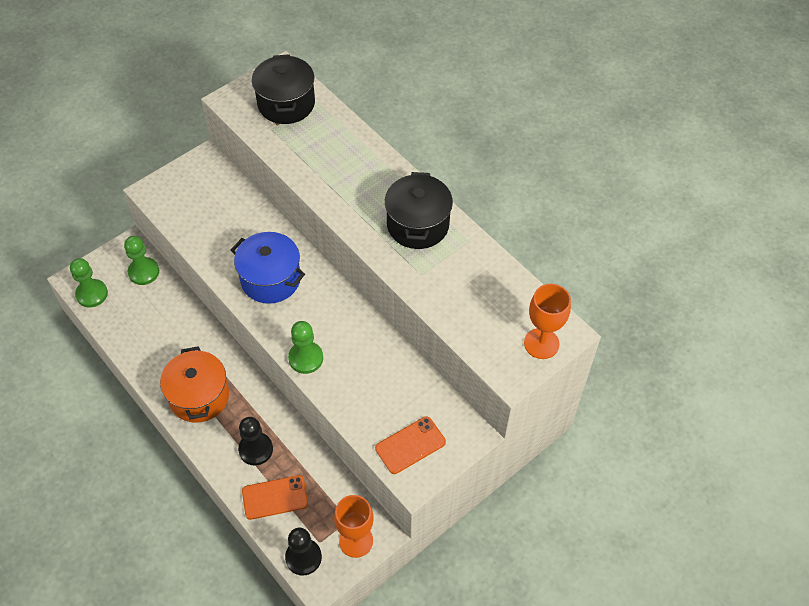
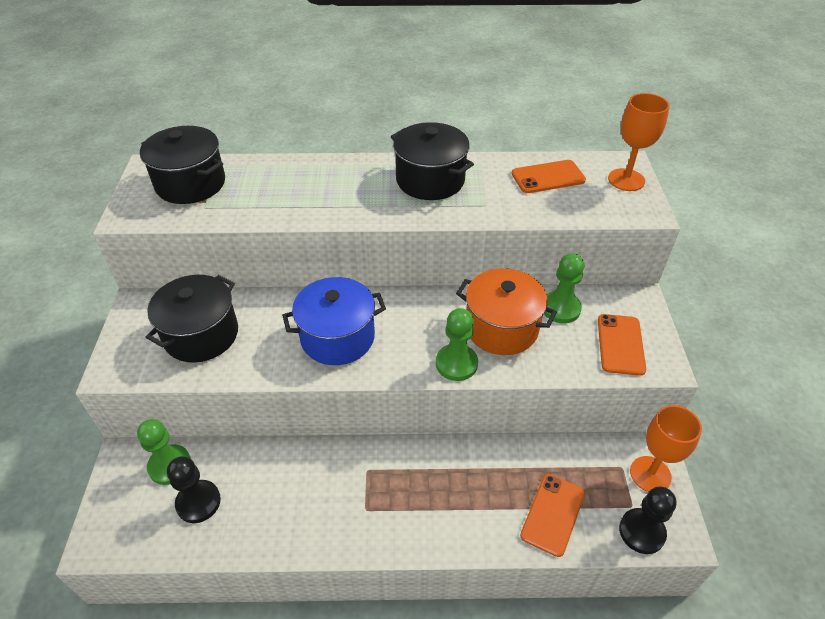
camera: 50 degrees left, 10 degrees down
green pawn [70,258,108,307] -> green pawn moved to [544,253,584,323]
orange pot [160,346,229,423] -> orange pot moved to [456,268,557,355]
black pawn [238,417,273,466] -> black pawn moved to [167,456,221,523]
none -> black pot [146,275,238,363]
none -> orange phone [511,160,586,193]

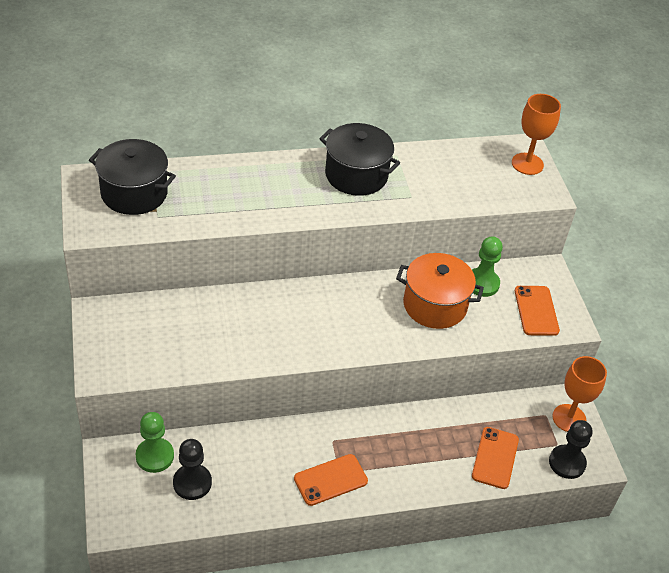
camera: 15 degrees left, 0 degrees up
black pot [146,275,238,363] -> none
blue pot [282,277,386,365] -> none
green pawn [436,308,478,381] -> none
orange phone [511,160,586,193] -> orange phone moved to [294,454,368,506]

